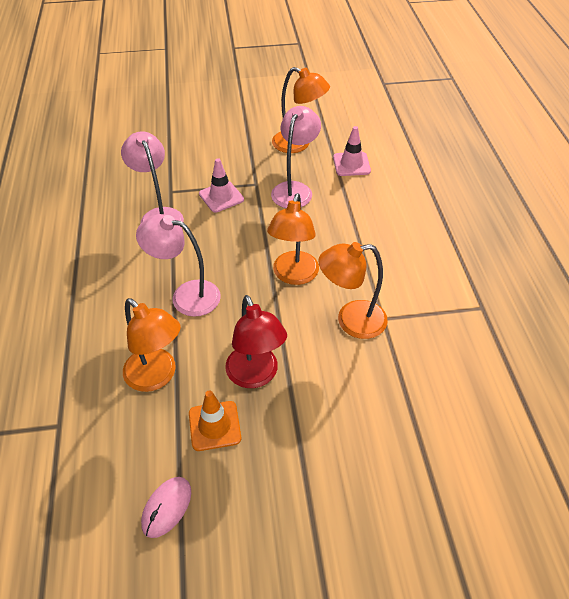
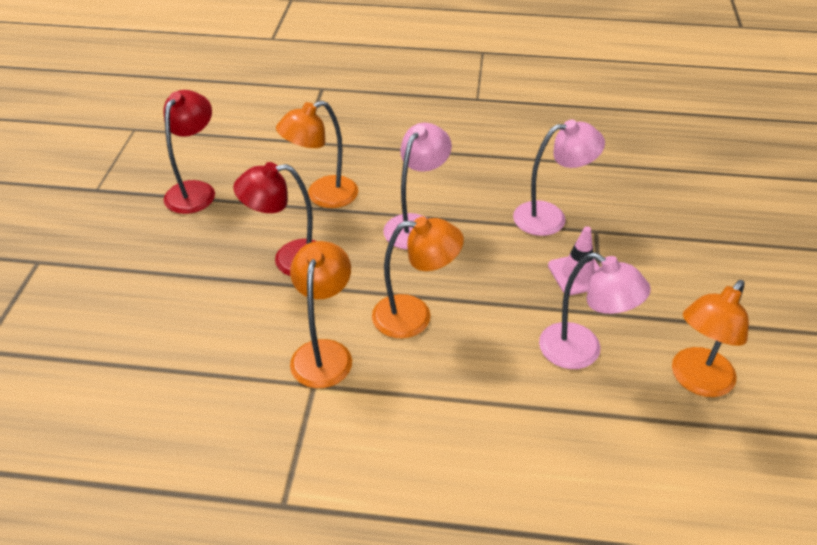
camera: 105 degrees right, 5 degrees down
pink mouse [141,477,191,538] -> red lamp [163,90,215,214]
orange traffic cone [189,390,241,451] -> none
orange lamp [267,193,319,285] -> orange lamp turned 150 degrees clockwise [372,216,464,338]
pink traffic cone [333,126,371,176] -> none

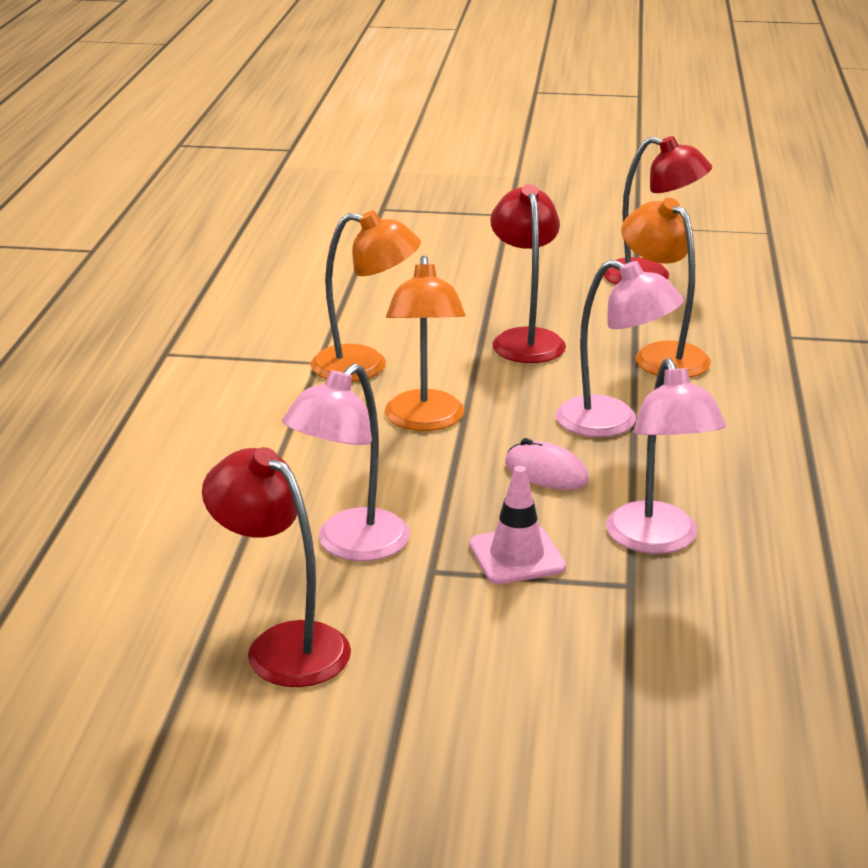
camera: 90 degrees right, 15 degrees down
orange lamp [672,280,749,397] -> red lamp [202,447,351,687]
none -> pink mouse [505,438,589,490]

